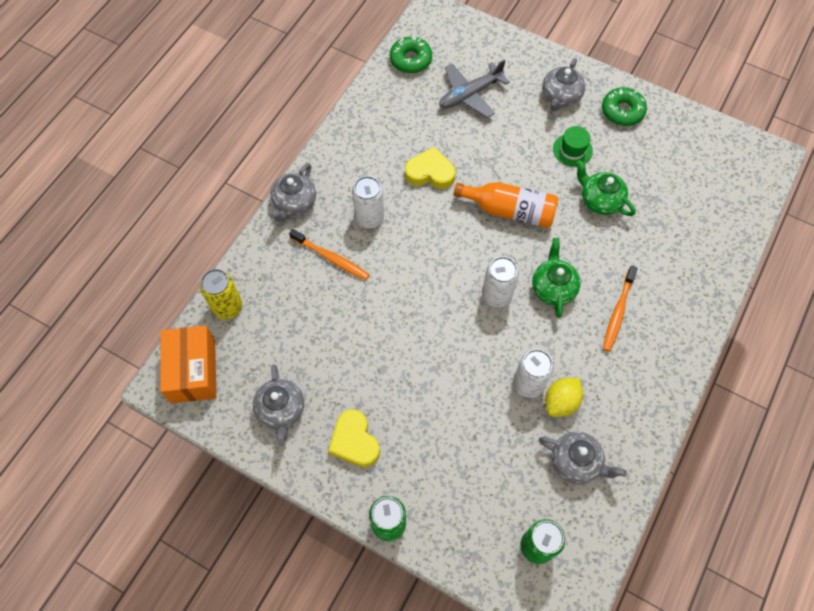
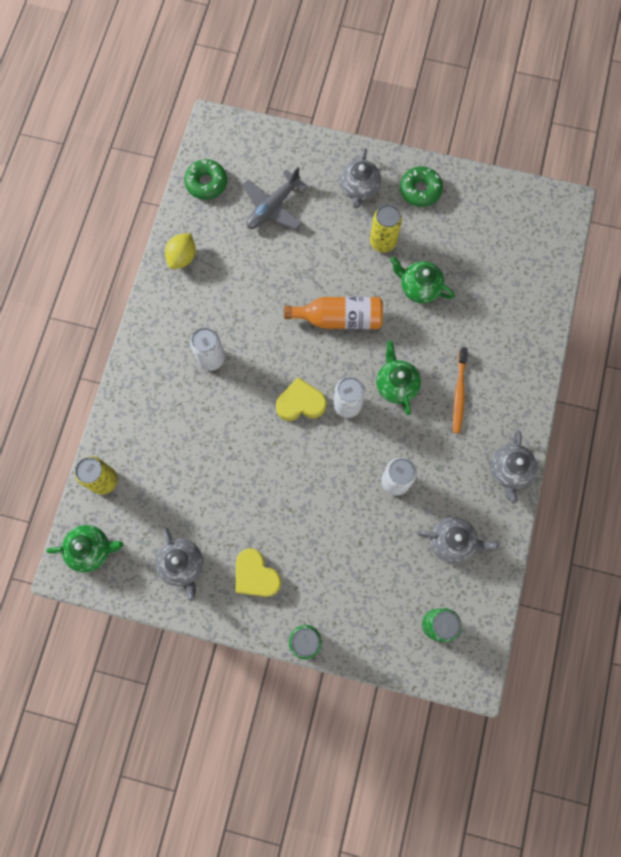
camera: 15 degrees left, 10 degrees up
orange box [160,326,216,403] -> green teapot [46,525,123,572]
grey teapot [270,163,316,222] -> grey teapot moved to [490,430,537,504]
orange toothbrush [289,229,370,280] -> none
yellow heart [405,147,455,189] -> yellow heart moved to [276,377,327,421]
yellow lemon [545,378,583,417] -> yellow lemon moved to [165,233,196,269]
green hat [553,126,593,167] -> yellow can [370,204,402,253]

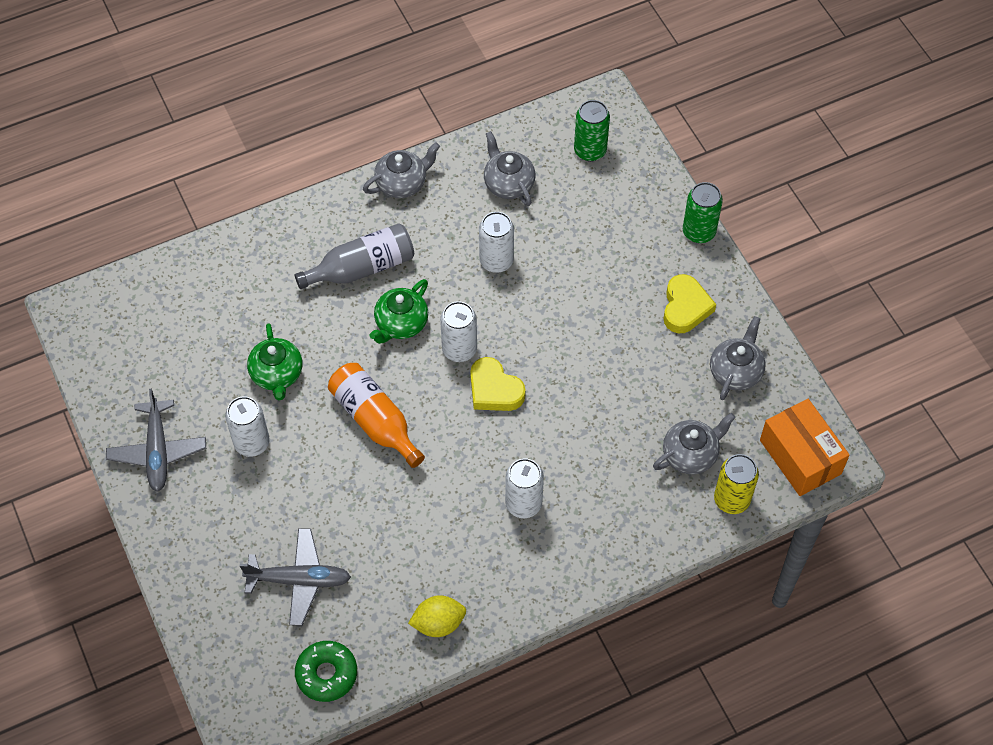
camera: 130 degrees left, 15 degrees down
green teapot [46,525,123,572] -> orange box [760,399,849,496]
grey teapot [340,148,381,208] -> grey teapot moved to [653,413,736,474]
yellow can [370,204,402,253] -> white can [225,396,270,457]
green donut [400,166,443,207] -> grey plane [106,389,206,492]
orange toothbrush [453,347,468,433] -> grey bottle [295,223,414,289]

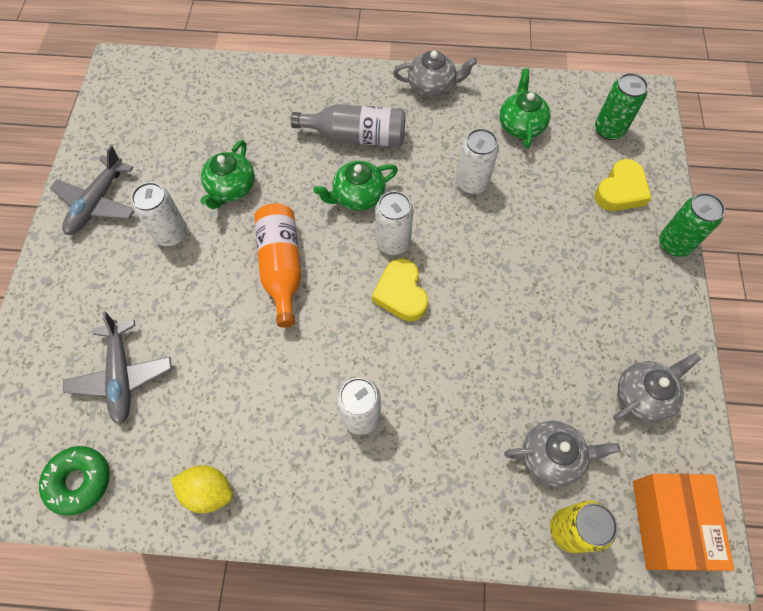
camera: 30 degrees right, 5 degrees up
grey plane [240,528,351,626] -> grey plane turned 45 degrees clockwise [63,311,172,425]
grey teapot [484,131,536,206] -> green teapot [500,69,551,148]
yellow heart [664,274,716,333] -> yellow heart moved to [595,159,652,211]

